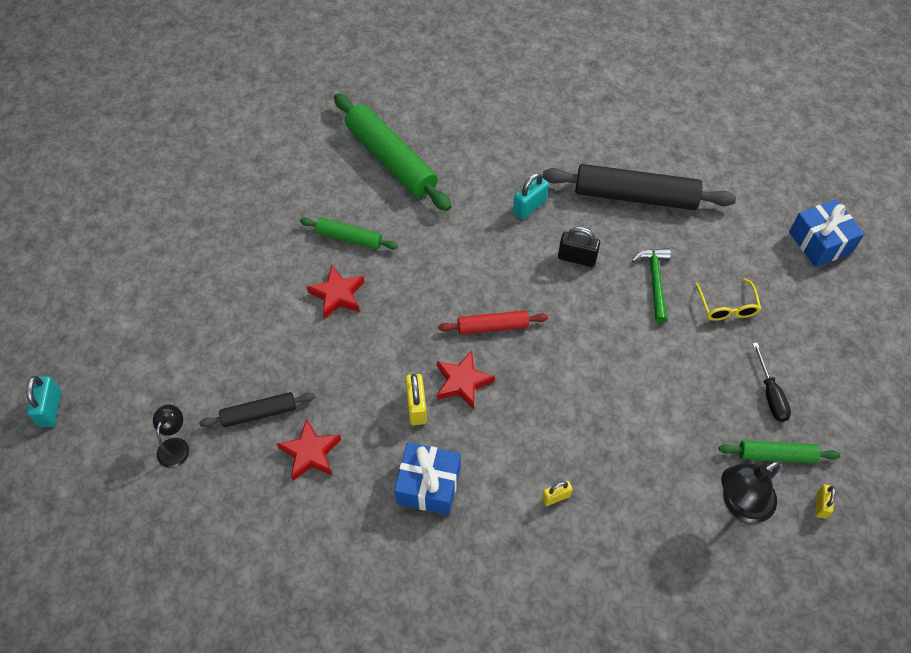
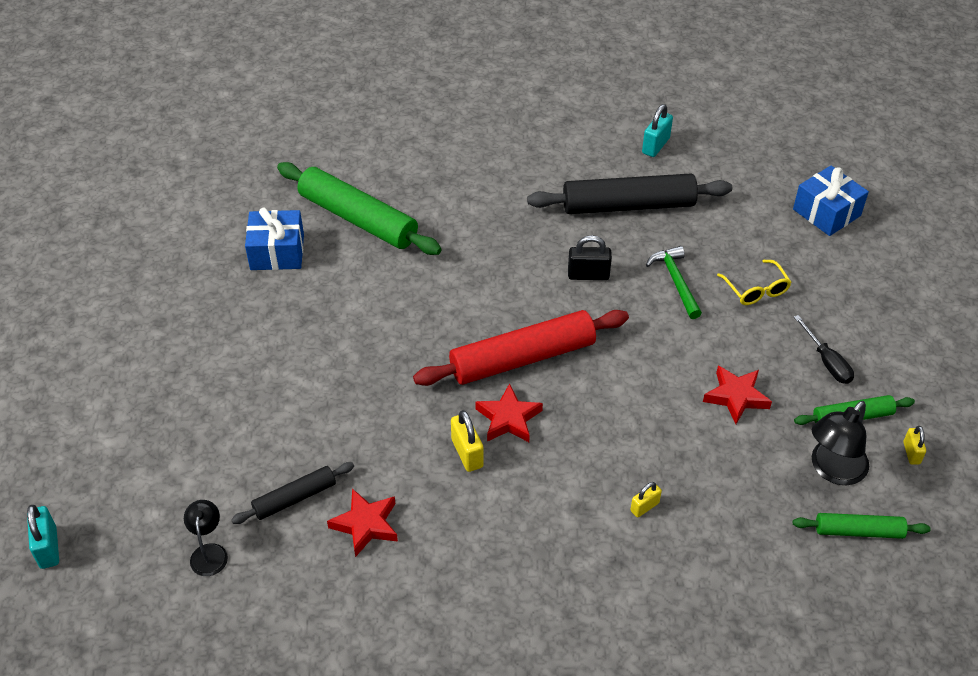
camera: 15 degrees left, 10 degrees down
green rolling pin [300,217,398,249] -> green rolling pin moved to [793,513,931,539]
red star [307,265,364,319] -> red star moved to [703,365,772,424]
blue gift [394,442,461,515] -> blue gift moved to [245,207,304,270]
red rolling pin [438,310,548,334] -> red rolling pin [413,310,629,386], size x1.89
turquoise padlock [513,173,549,219] -> turquoise padlock moved to [642,104,673,157]

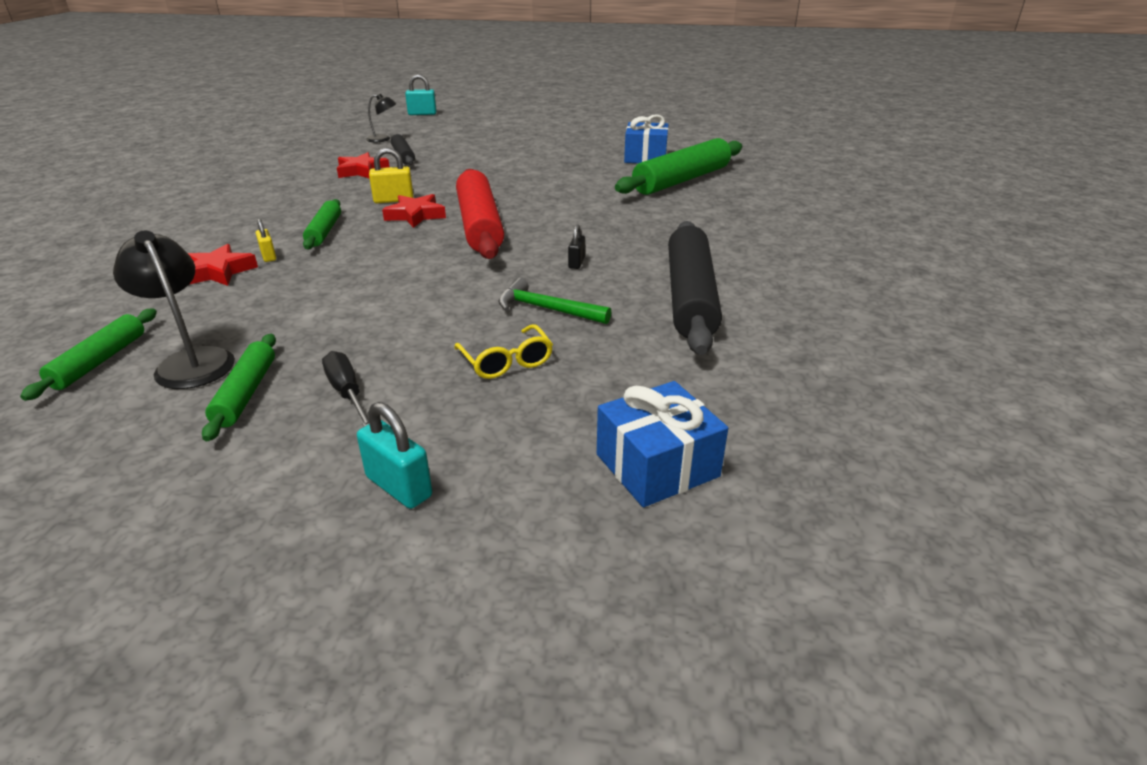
camera: 100 degrees right, 15 degrees down
black padlock [568,235,612,280] -> black padlock [568,224,585,269], size x0.64
turquoise padlock [642,104,673,157] -> turquoise padlock moved to [357,402,432,509]
green hammer [646,246,702,319] -> green hammer turned 150 degrees counterclockwise [498,278,611,324]
red star [703,365,772,424] -> red star moved to [188,244,258,286]
yellow glasses [717,260,791,305] -> yellow glasses turned 105 degrees counterclockwise [454,324,553,379]
black screwdriver [794,315,854,384] -> black screwdriver turned 75 degrees clockwise [322,351,369,427]
yellow padlock [903,426,926,465] -> none
none -> green rolling pin [303,199,341,250]

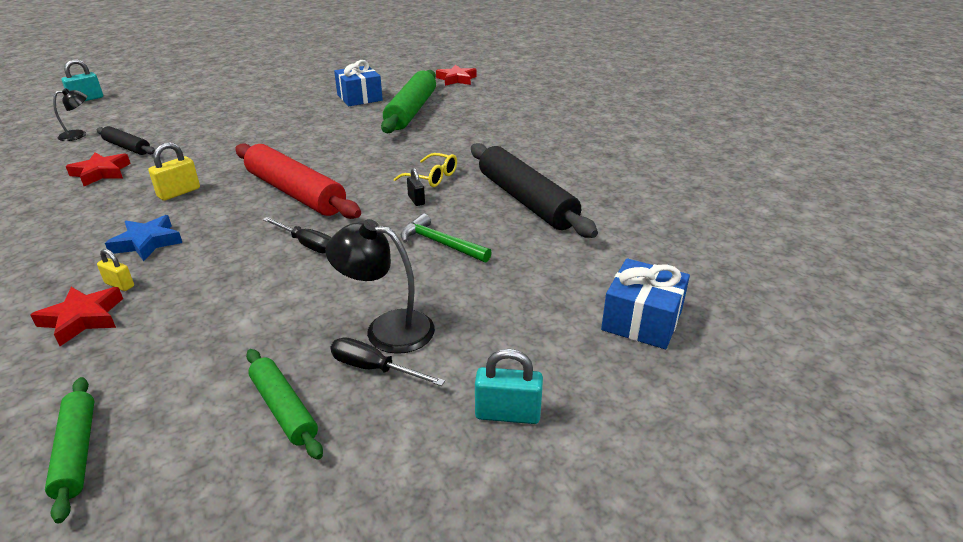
camera: 35 degrees left, 0 degrees up
black lamp [113,231,235,389] -> black lamp moved to [325,219,435,354]
green rolling pin [303,199,341,250] -> blue star [105,215,182,261]
red star [382,194,446,228] -> red star moved to [436,65,476,86]
yellow glasses [454,324,553,379] -> yellow glasses moved to [394,153,457,187]
green hammer [498,278,611,324] -> green hammer turned 45 degrees clockwise [401,214,492,263]
none -> black screwdriver [263,217,331,253]

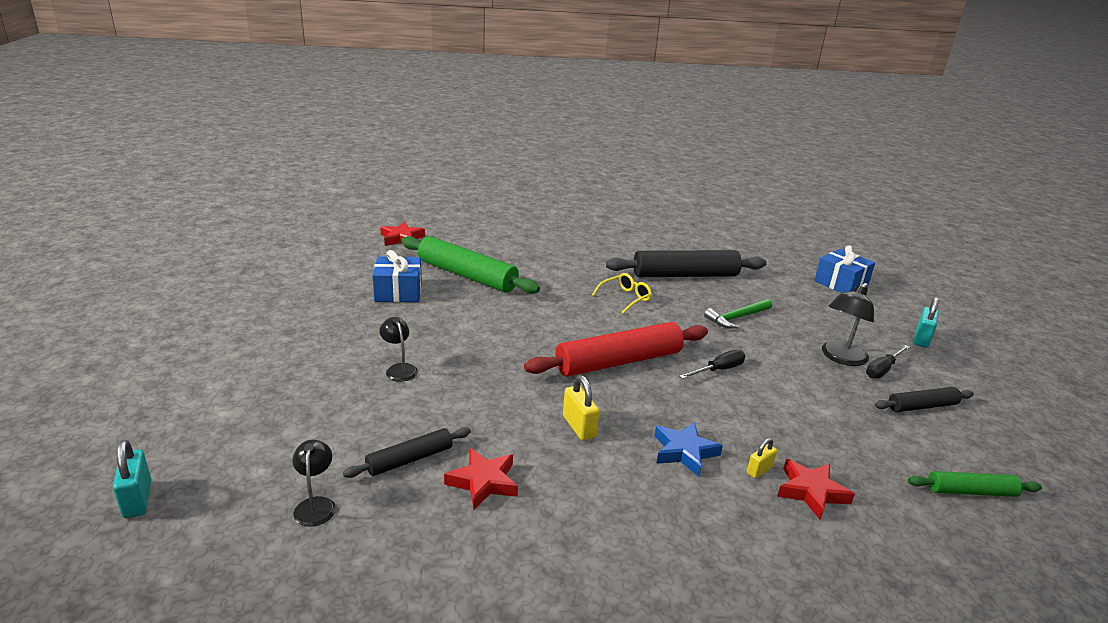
camera: 70 degrees left, 5 degrees down
green rolling pin [246,349,323,460] -> black rolling pin [875,387,974,412]
black padlock [407,168,425,206] -> none
none -> black lamp [379,317,418,382]

